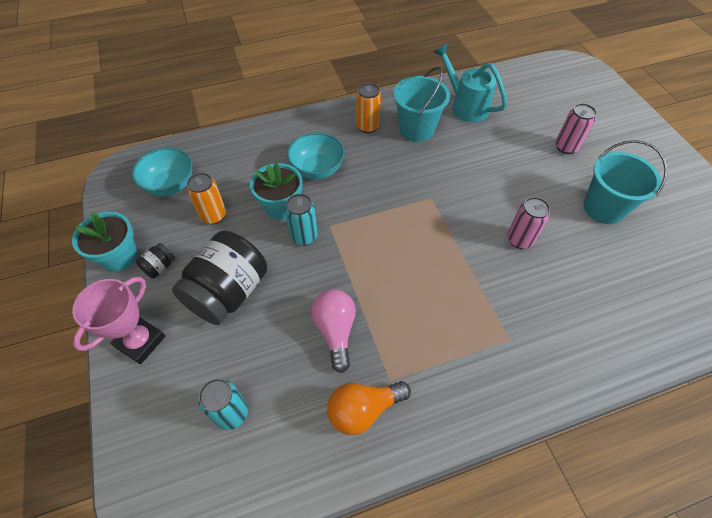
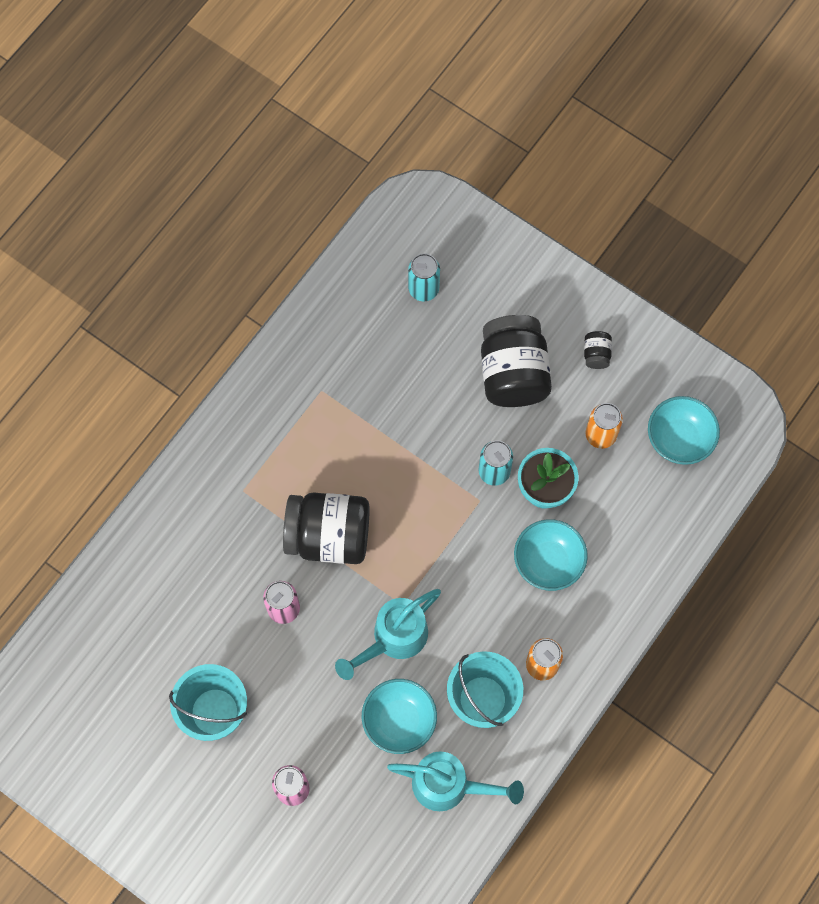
camera: 145 degrees right, 15 degrees up
turquoise flower pot [72,211,138,272] -> none
pink trophy [72,277,165,364] -> none
pink light bulb [311,289,356,373] -> none
orange light bulb [327,381,411,435] -> none
none -> black jar [283,492,370,564]
none -> turquoise watering can [335,589,441,680]
none -> turquoise bowl [362,679,437,754]

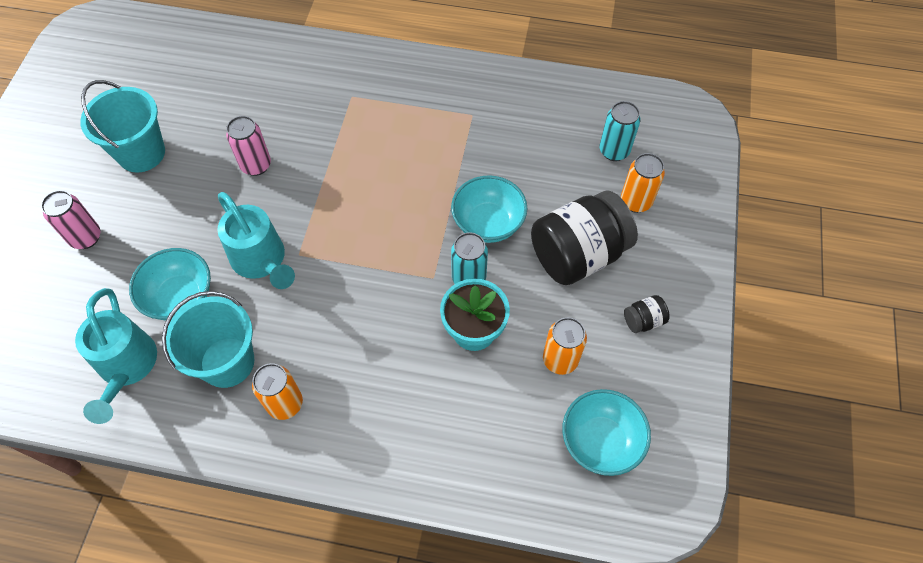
camera: 65 degrees right, 10 degrees down
black jar [283,492,370,564] -> none
turquoise watering can [335,589,441,680] -> turquoise watering can turned 150 degrees counterclockwise [217,192,295,289]
turquoise bowl [514,519,588,591] -> turquoise bowl moved to [451,175,528,243]
none -> orange can [621,153,665,213]

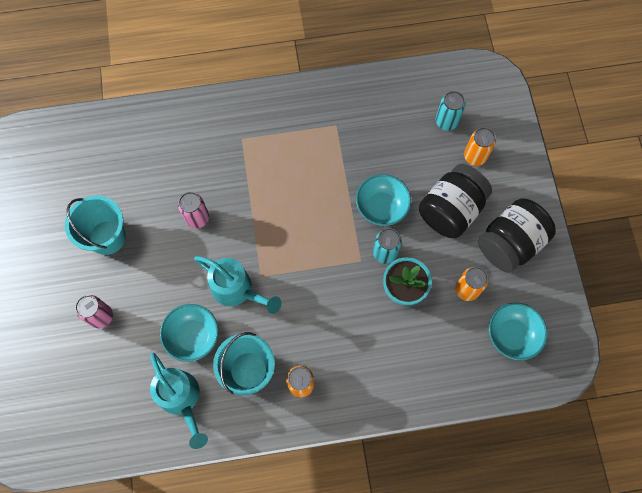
camera: 20 degrees left, 10 degrees up
black jar [624,295,670,333] -> black jar [478,198,556,273], size x2.41

